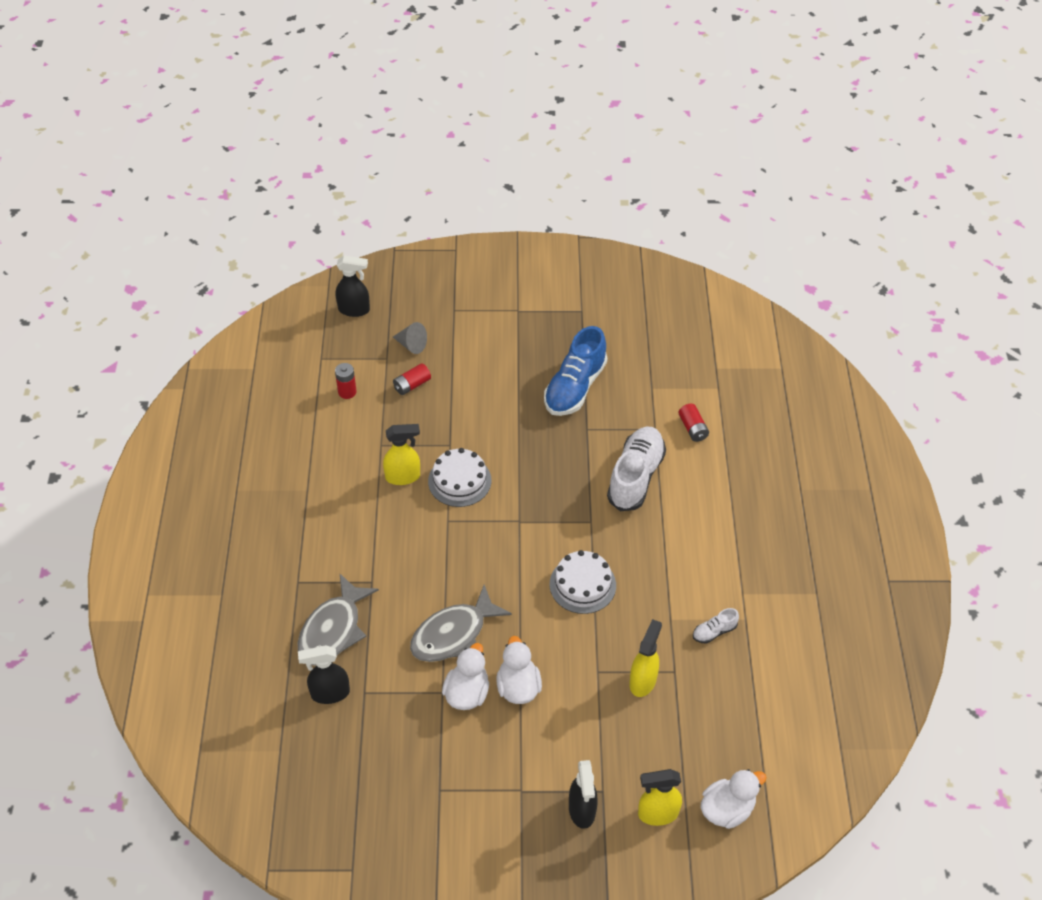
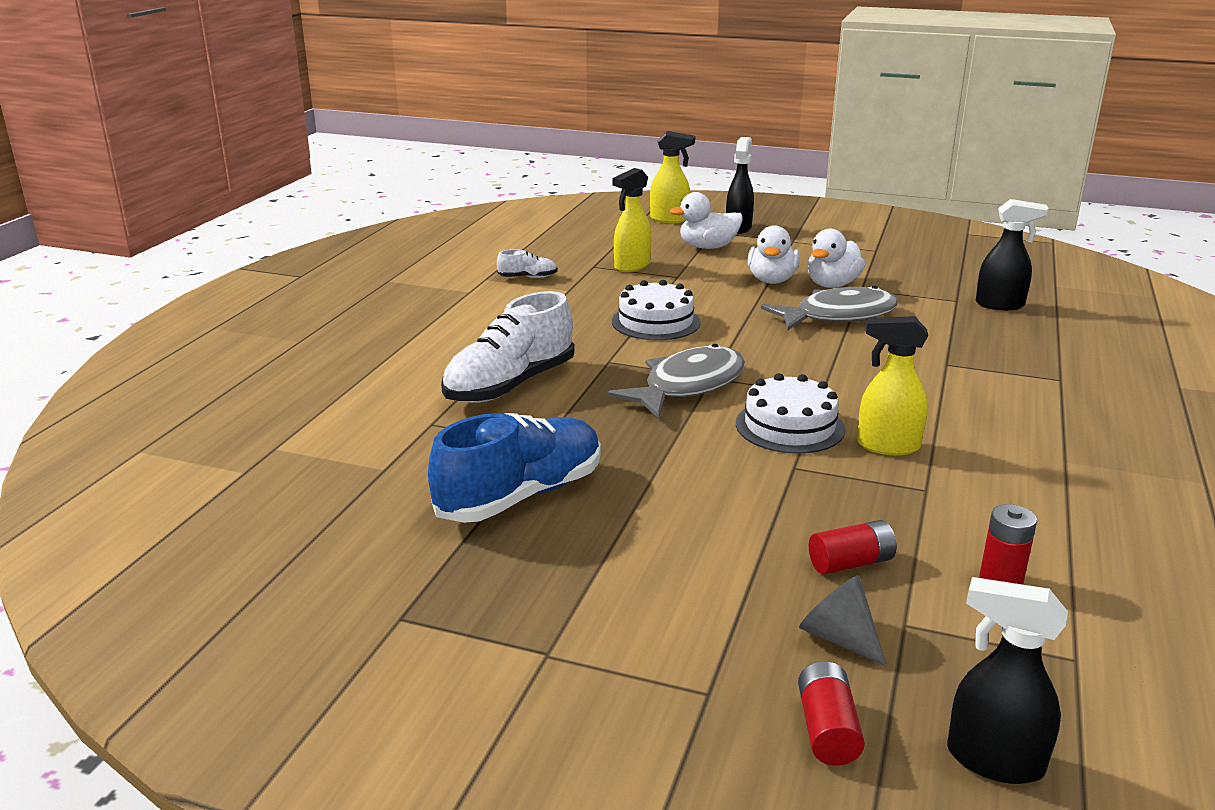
camera: 160 degrees left, 25 degrees down
grey fish [298,574,379,666] -> grey fish moved to [607,344,745,419]
red battery [679,404,709,442] -> red battery moved to [798,661,865,765]
white duck [701,769,767,829] -> white duck moved to [670,192,742,249]

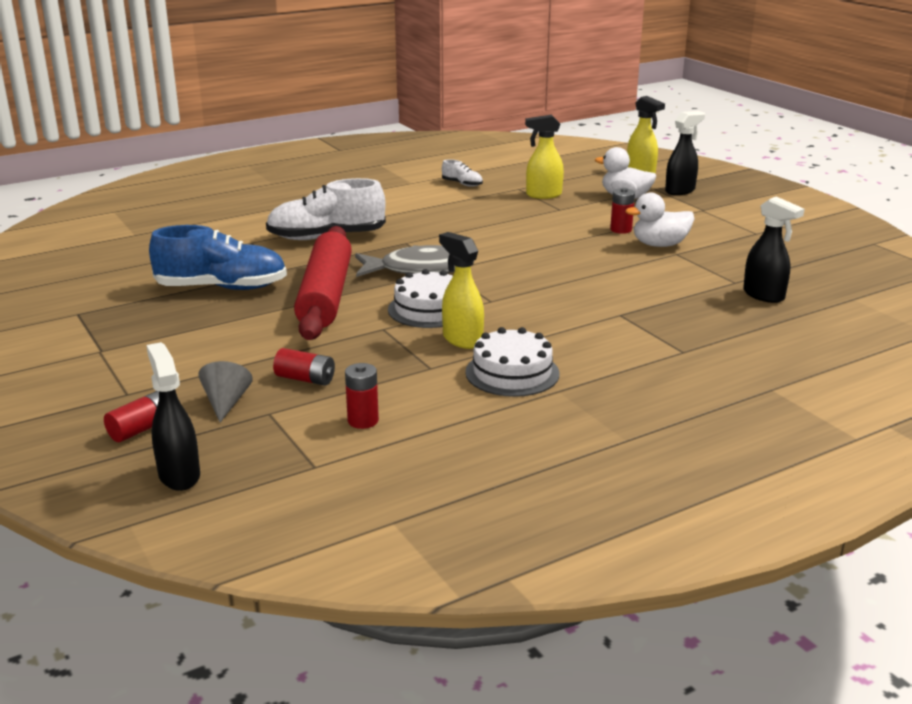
camera: 40 degrees right, 0 degrees up
white cake [612,280,701,340] -> white cake moved to [465,327,560,397]
white duck [748,225,800,284] -> red battery [610,188,635,234]
grey fish [761,286,898,330] -> none
none -> red rolling pin [294,226,352,340]

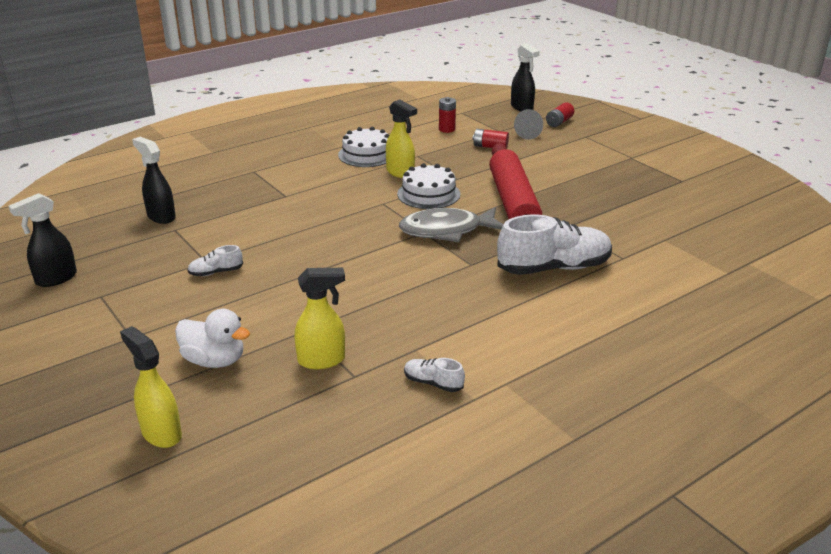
camera: 175 degrees right, 5 degrees up
blue shoe [149,225,287,290] -> none
red battery [610,188,635,234] -> none
white duck [625,193,694,247] -> white shoe [187,245,243,276]
black spray bottle [665,111,705,195] -> black spray bottle moved to [9,193,77,287]

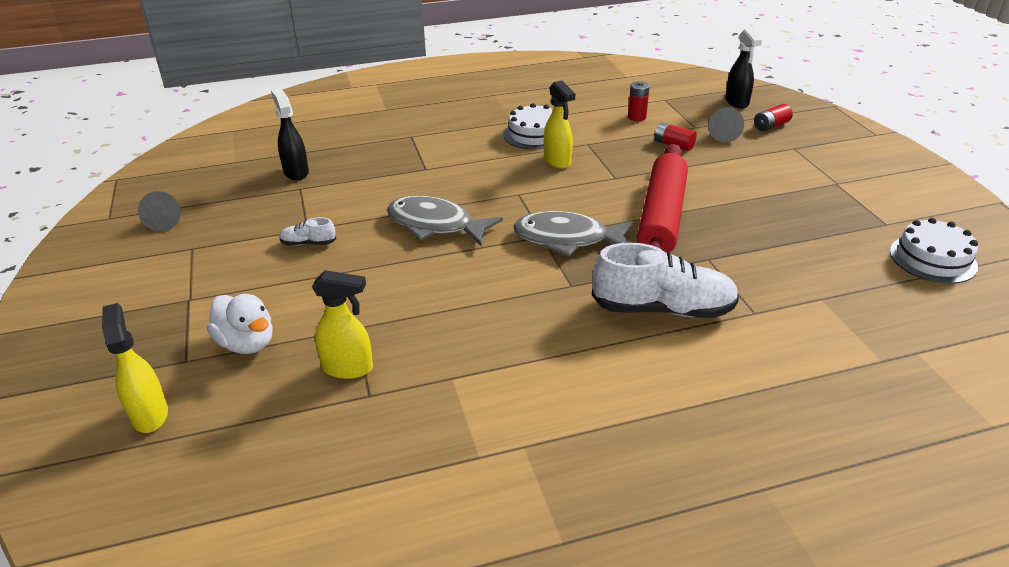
camera: 20 degrees right, 5 degrees up
black spray bottle [9,193,77,287] -> grey cone [138,191,181,232]
white cake [397,163,460,209] -> white cake moved to [890,218,978,284]
white shoe [404,358,465,392] -> none
none -> grey fish [387,196,503,246]

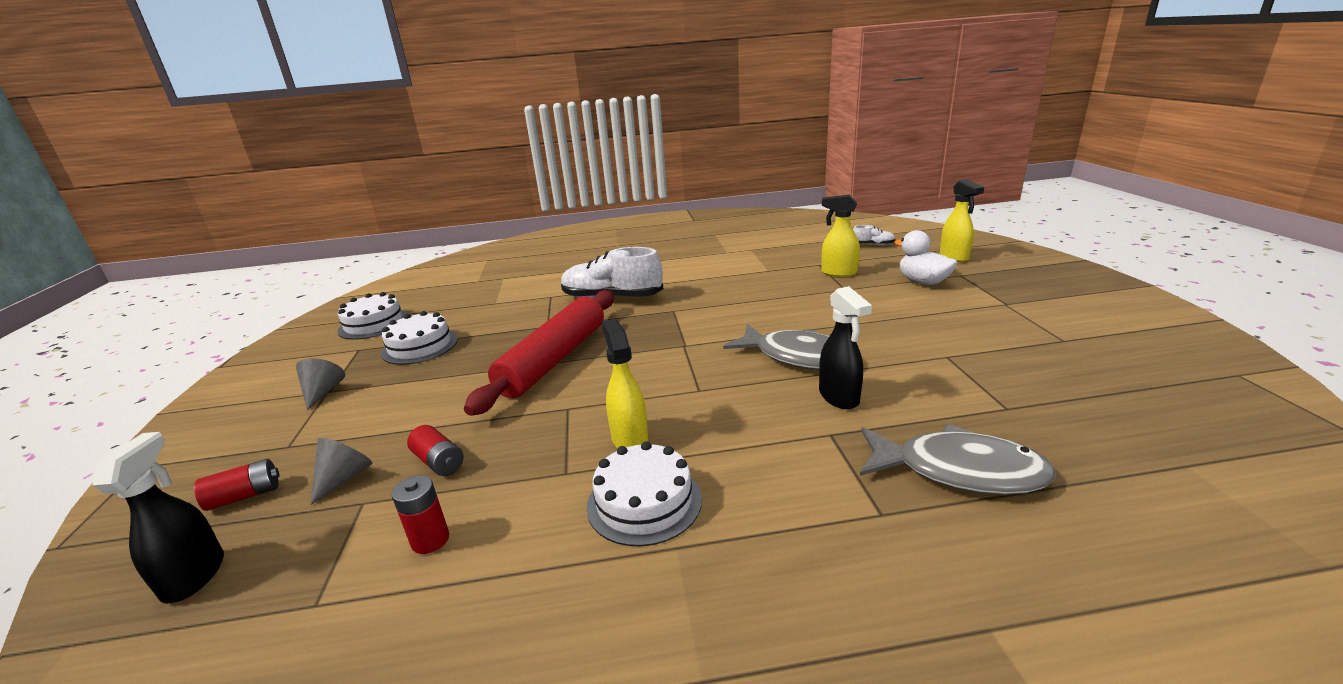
camera: 170 degrees left, 10 degrees down
grey cone [138,191,181,232] -> grey cone moved to [296,358,345,410]
black spray bottle [271,89,309,180] -> black spray bottle moved to [819,286,872,409]
white shoe [279,217,336,246] -> white shoe moved to [853,225,896,246]
grey fish [513,211,633,257] -> grey fish moved to [860,424,1056,495]
none -> white cake [381,311,458,365]

